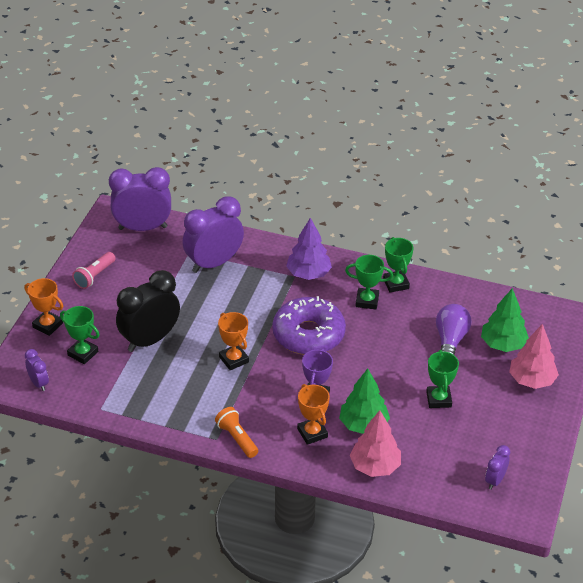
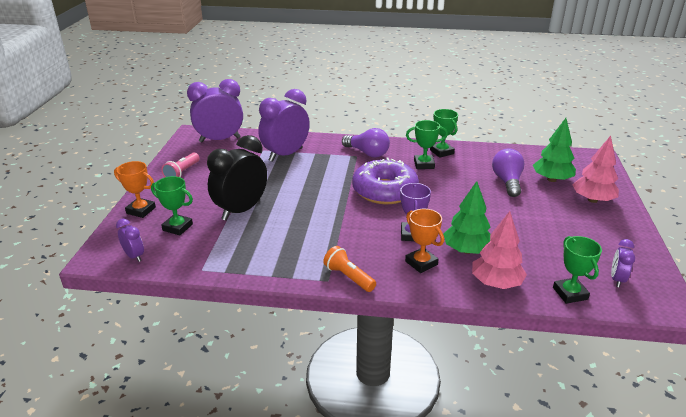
camera: 10 degrees left, 10 degrees down
orange trophy [218,312,249,370] -> none
purple tree [286,218,332,280] -> purple light bulb [342,128,390,157]
green trophy [426,350,459,408] -> green trophy moved to [553,236,602,304]

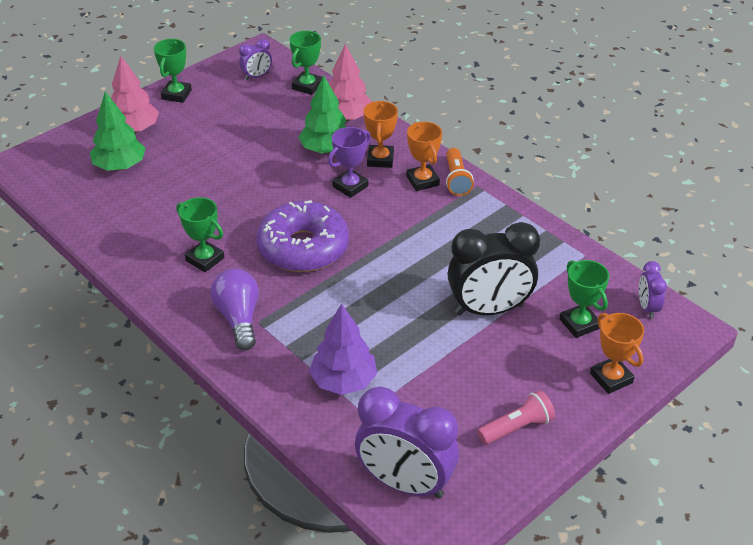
camera: 140 degrees left, 10 degrees up
purple clock [258,89,310,162] -> purple tree [309,303,377,395]
green trophy [430,109,458,158] -> green trophy moved to [154,39,192,103]
purple light bulb [492,148,524,197] -> none
none -> orange trophy [406,122,442,191]

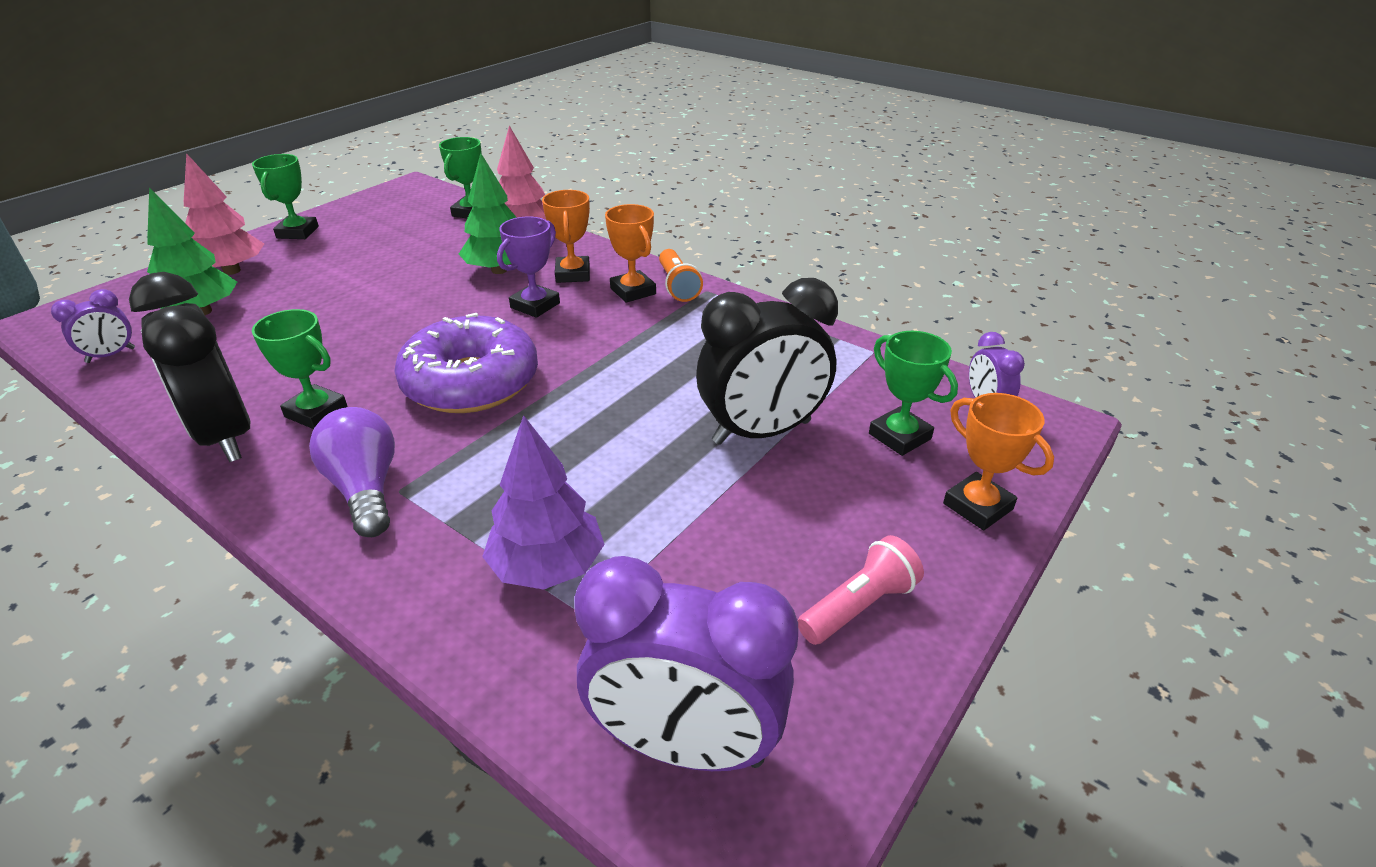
camera: 10 degrees left, 5 degrees down
purple clock [239,39,272,80] -> purple clock moved to [51,289,135,363]
none -> black clock [129,272,250,462]

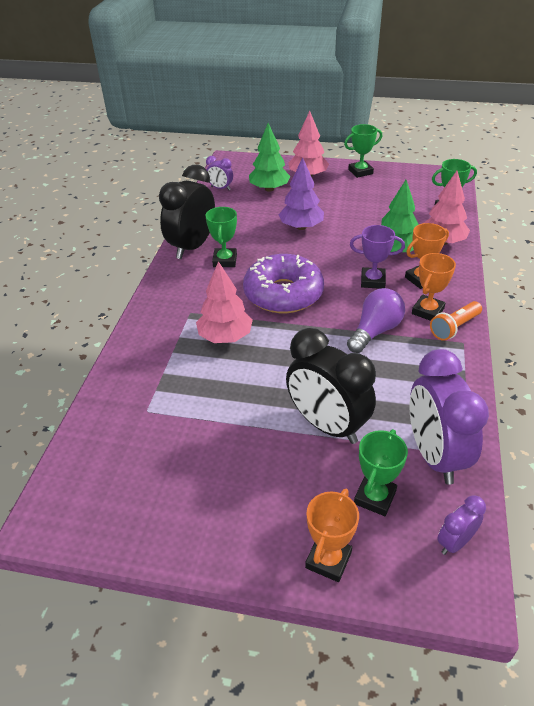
camera: 65 degrees right, 5 degrees up
purple light bulb [309,407,395,537] -> purple light bulb moved to [347,288,405,353]
purple tree [482,415,605,590] -> purple tree moved to [278,157,324,230]
purple clock [574,556,798,771] -> purple clock moved to [410,349,489,485]
pink flashlight [798,535,924,645] -> none
none -> pink tree [196,261,253,343]

